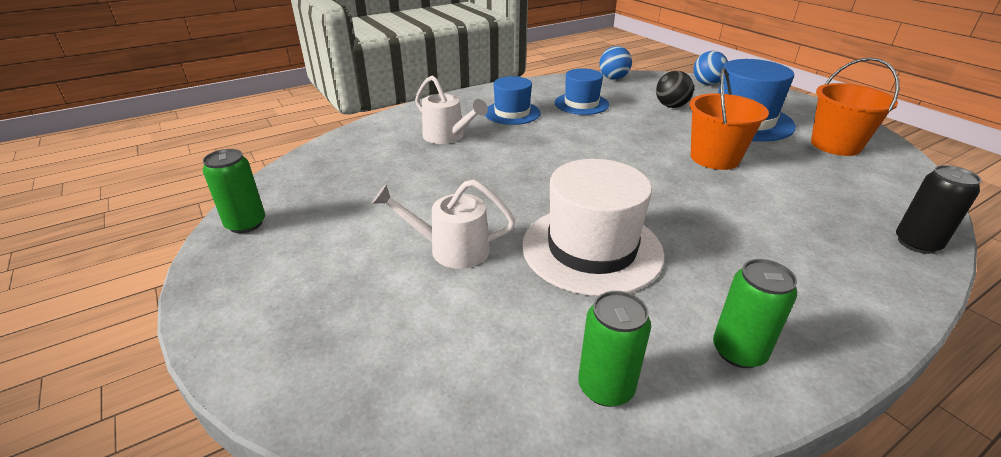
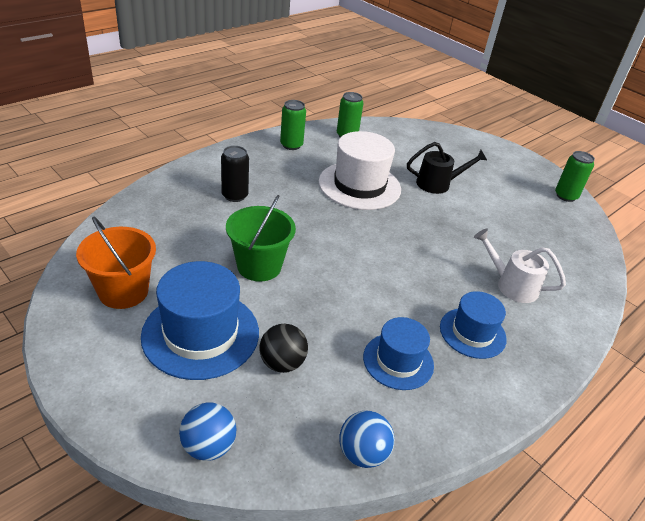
camera: 165 degrees right, 5 degrees up
white watering can [372,180,516,269] -> black watering can [407,142,487,194]
orange bucket [689,67,769,170] -> green bucket [226,195,296,282]
black can [896,165,981,254] -> black can moved to [221,146,249,202]

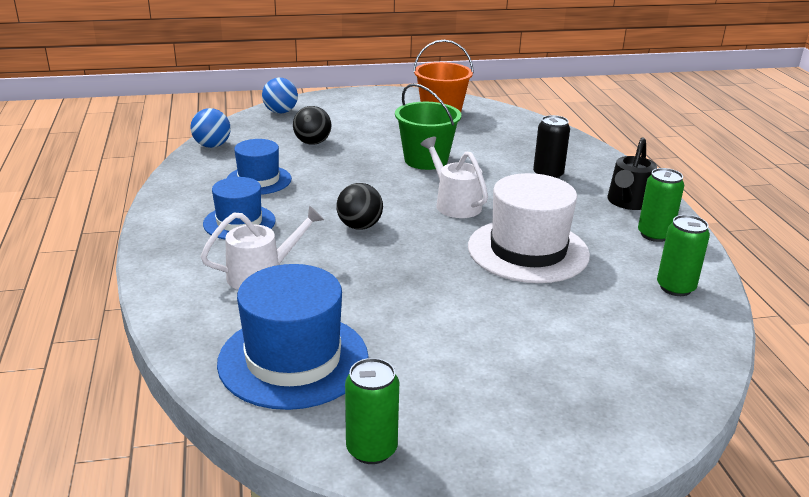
camera: 125 degrees right, 10 degrees down
blue hat [141,261,259,380] -> blue hat moved to [217,264,369,410]
black watering can [407,142,487,194] -> black watering can moved to [607,137,657,210]
none -> black ball [336,183,383,230]
none -> white watering can [420,137,488,218]

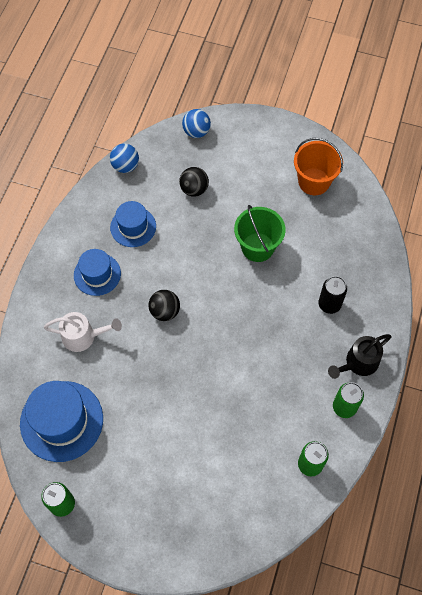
camera: 30 degrees right, 35 degrees up
white watering can [420,137,488,218] -> none
white hat [468,173,590,283] -> none

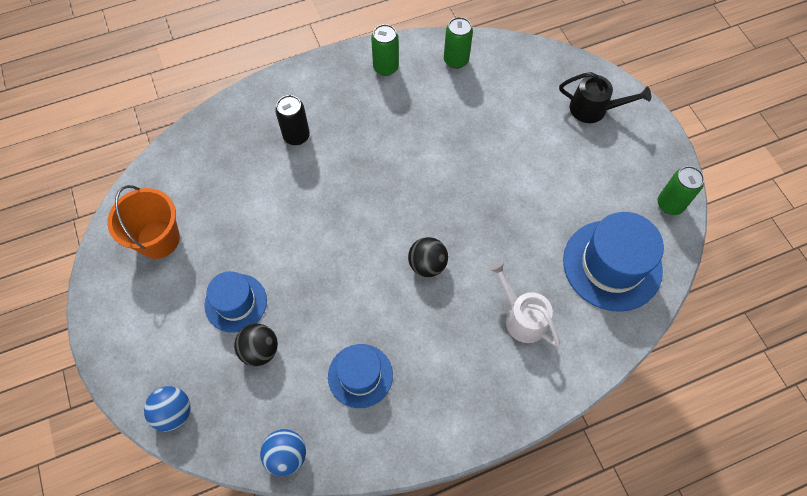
camera: 130 degrees left, 0 degrees up
blue hat [74,249,121,296] -> blue hat moved to [204,271,267,333]
green bucket [234,205,286,262] -> none
black watering can [328,334,392,379] -> black watering can moved to [559,72,651,123]

